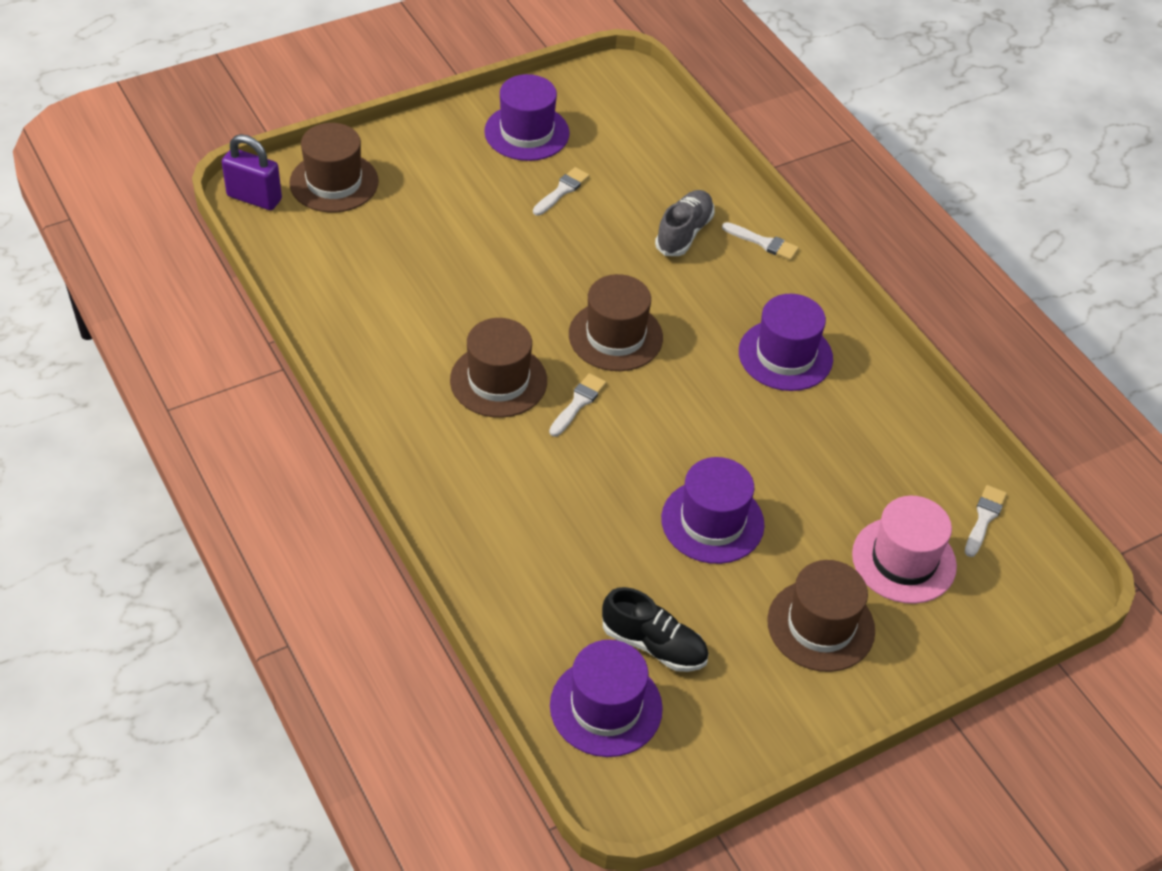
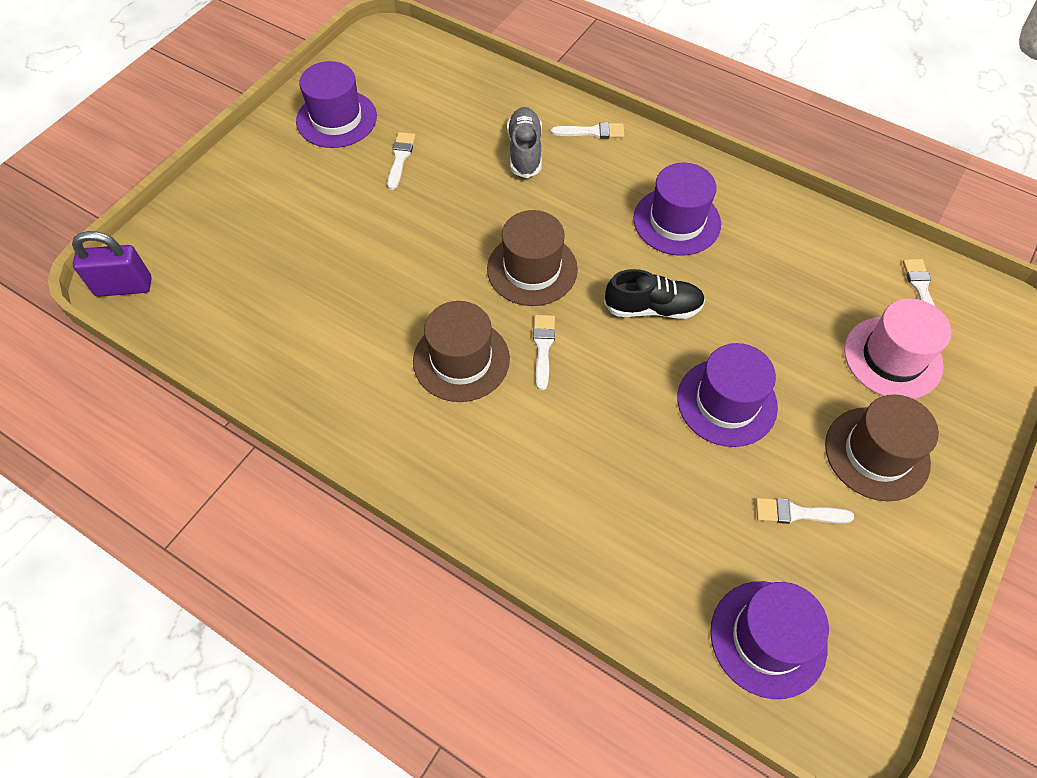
camera: 25 degrees left, 10 degrees up
brown hat [289,123,378,212] -> none
black shoe [602,587,709,672] -> black shoe moved to [604,269,705,319]
none -> white brush [756,498,854,524]

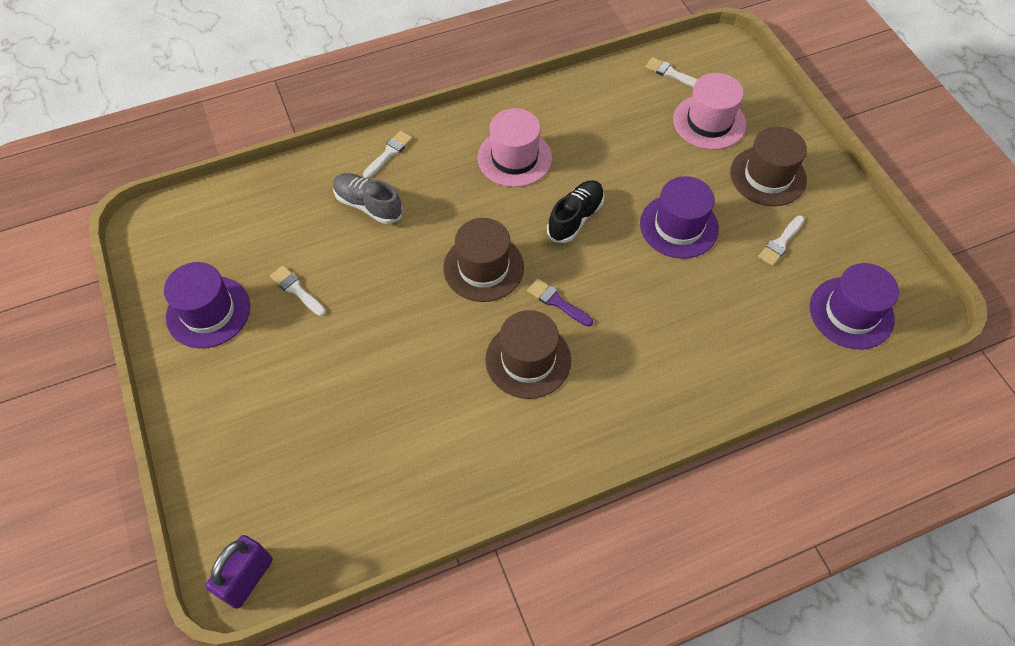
camera: 55 degrees left, 0 degrees up
white brush [533,315,555,390] -> purple brush [527,279,593,327]
purple hat [633,163,721,256] -> pink hat [478,108,552,187]

